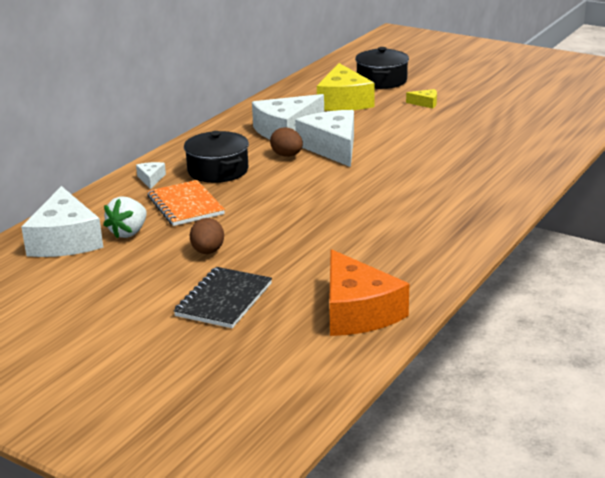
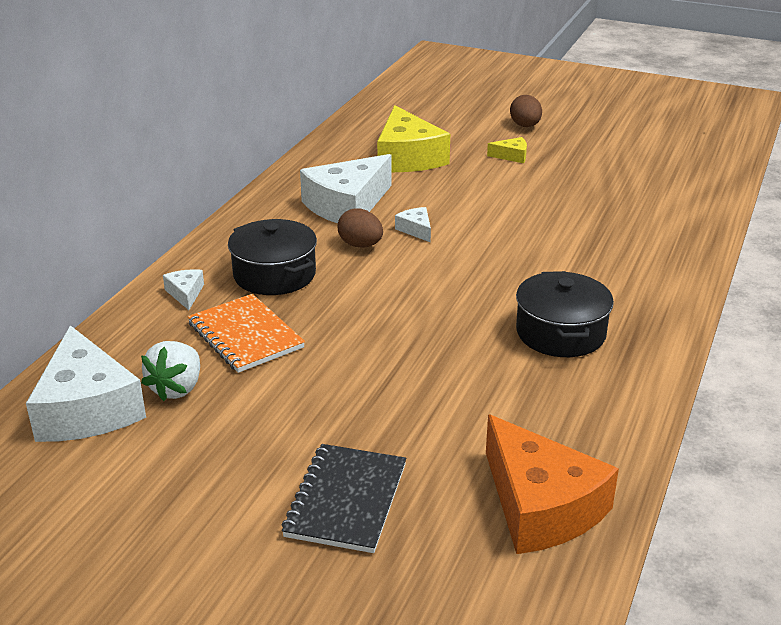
camera: 10 degrees left, 5 degrees up
brown egg [190,218,224,254] -> brown egg moved to [510,95,542,127]
white cheese [295,110,354,167] -> white cheese [395,207,431,243], size x0.43
black pot [355,47,409,89] -> black pot moved to [516,271,614,357]

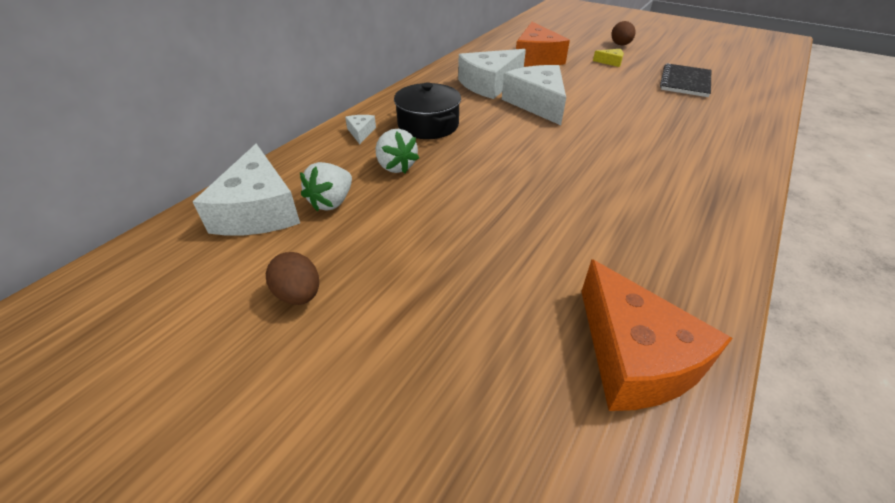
camera: 10 degrees right, 10 degrees up
orange notebook [188,294,305,373] -> white strawberry [376,129,419,173]
black notebook [282,444,406,553] -> black notebook moved to [660,63,711,97]
brown egg [338,208,383,248] -> brown egg moved to [266,252,319,305]
yellow cheese [377,105,450,172] -> orange cheese [516,22,570,67]
white cheese [395,207,431,243] -> white cheese [502,65,566,125], size x2.31
black pot [516,271,614,357] -> none

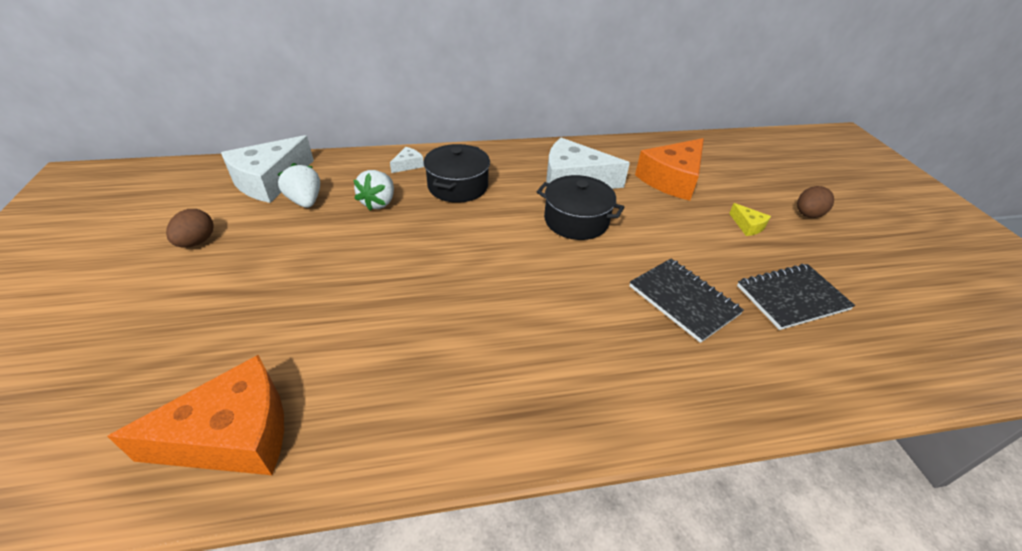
camera: 45 degrees right, 0 degrees up
white strawberry [300,162,352,211] -> white strawberry turned 75 degrees clockwise [278,163,320,208]
white cheese [502,65,566,125] -> black pot [537,175,625,240]
orange cheese [581,259,733,411] -> orange cheese turned 135 degrees counterclockwise [107,355,284,475]
none -> black notebook [629,258,744,343]

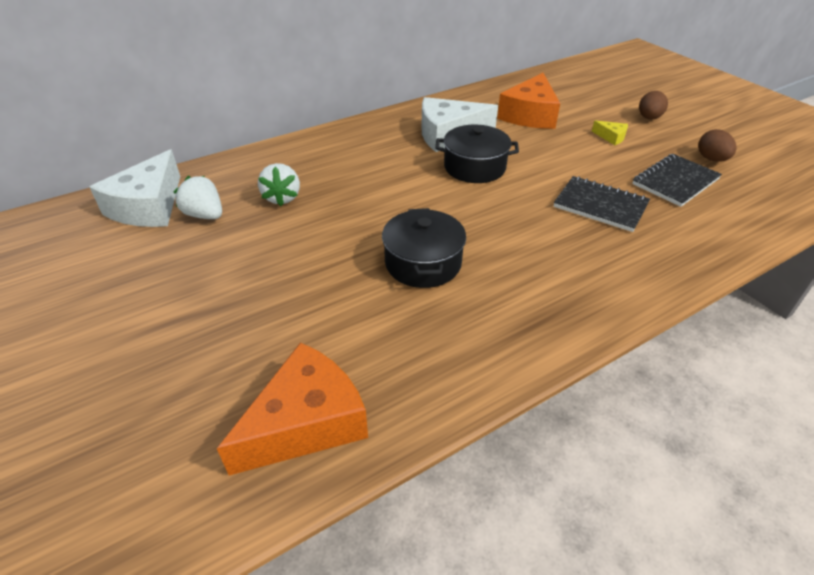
camera: 20 degrees left, 0 degrees up
brown egg [166,209,214,248] -> brown egg moved to [698,129,737,162]
white cheese [390,147,424,173] -> none
black pot [423,144,490,203] -> black pot moved to [382,208,466,288]

